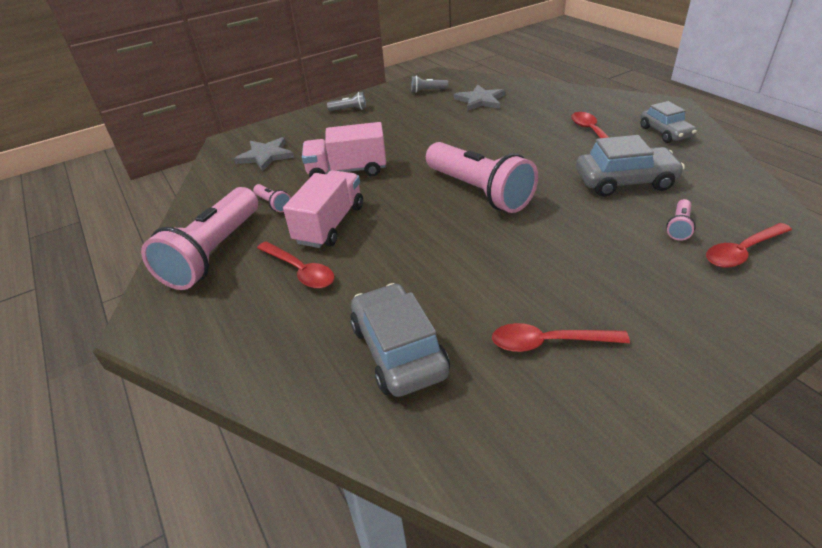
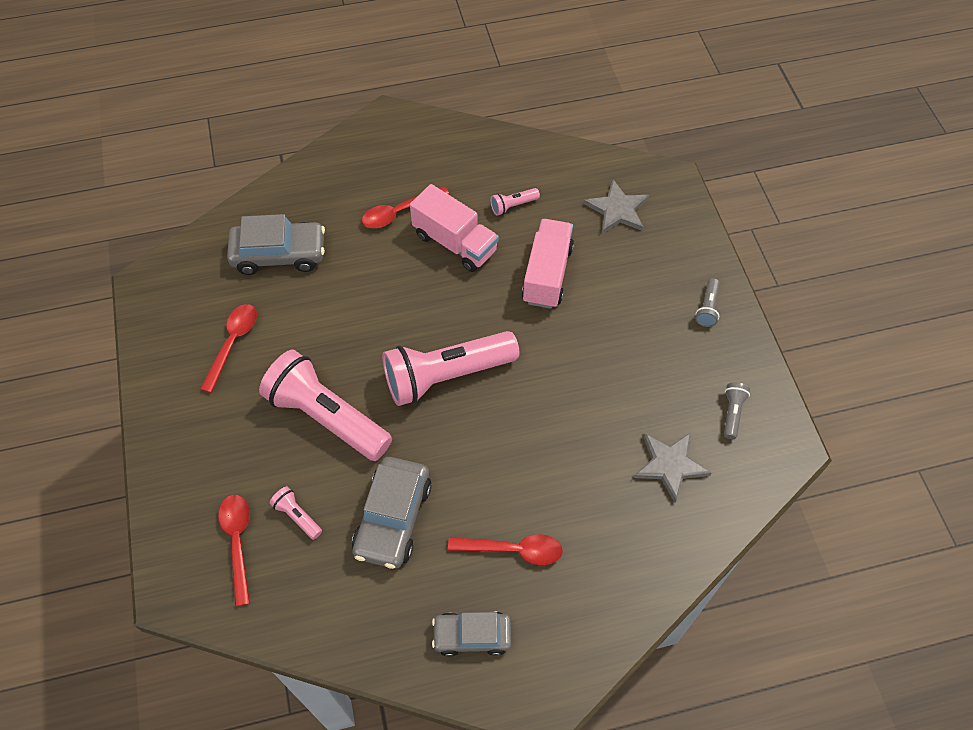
camera: 105 degrees right, 20 degrees up
pink flashlight [141,187,258,290] -> pink flashlight moved to [259,350,392,461]

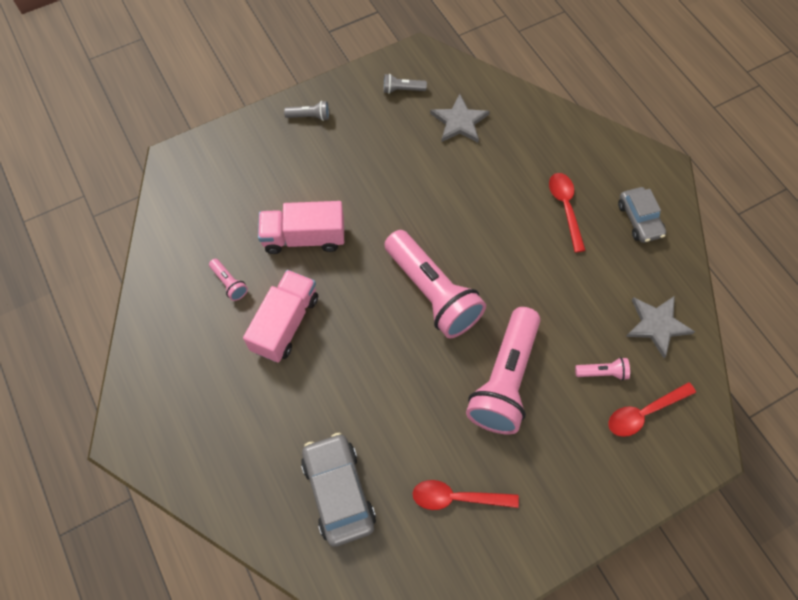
camera: 105 degrees left, 5 degrees up
pink flashlight [270,486,322,540] -> pink flashlight turned 120 degrees counterclockwise [575,357,630,381]
grey car [352,457,432,569] -> none
red spoon [362,186,449,228] -> none
grey star [584,179,649,234] -> grey star moved to [626,296,695,358]

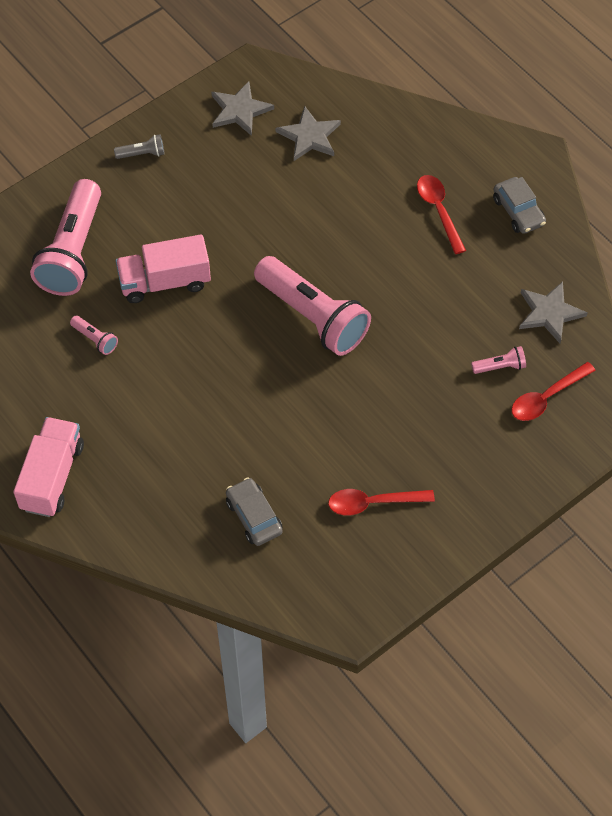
camera: 10 degrees left, 5 degrees down
pink truck [243,270,318,363] -> pink truck moved to [13,417,84,517]
grey car [301,433,376,547] -> grey car [226,477,283,546], size x0.67
grey flashlight [384,74,427,94] -> grey star [211,81,274,136]
pink flashlight [466,307,540,434] -> pink flashlight moved to [30,179,101,296]

